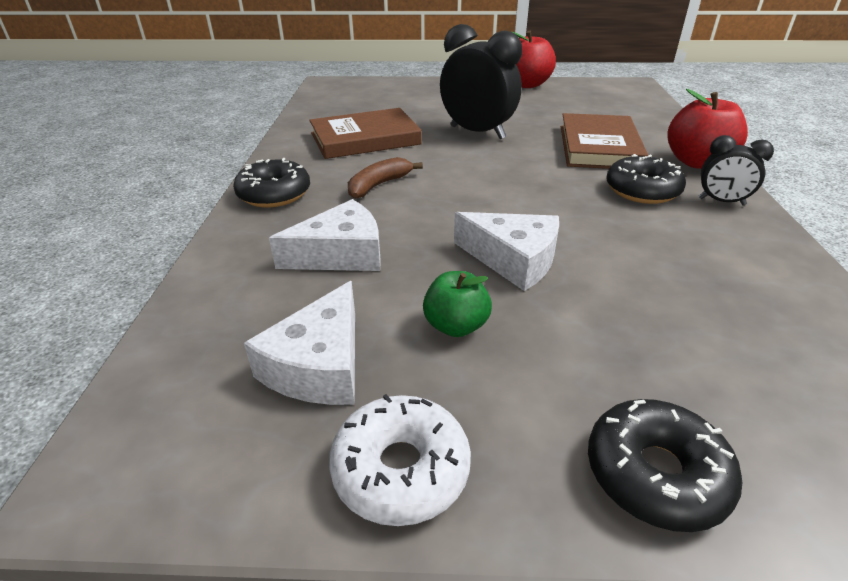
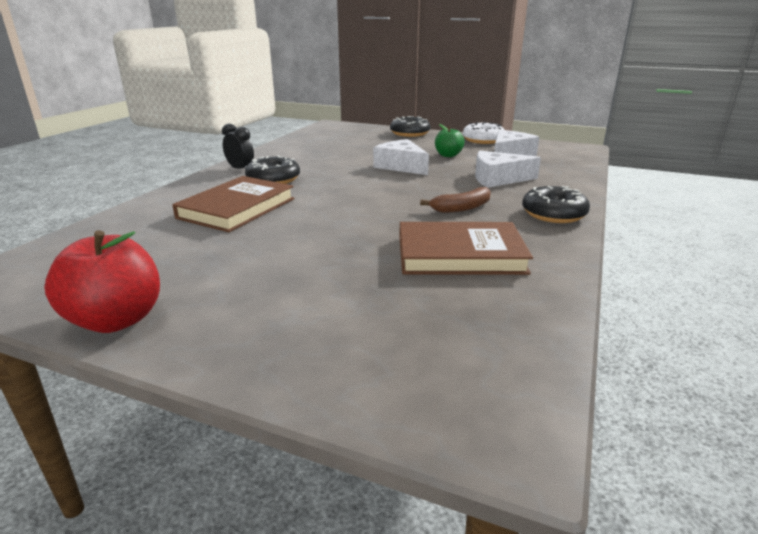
camera: 160 degrees left, 10 degrees down
black clock [440,24,522,139] -> none
red apple [667,89,748,169] -> none

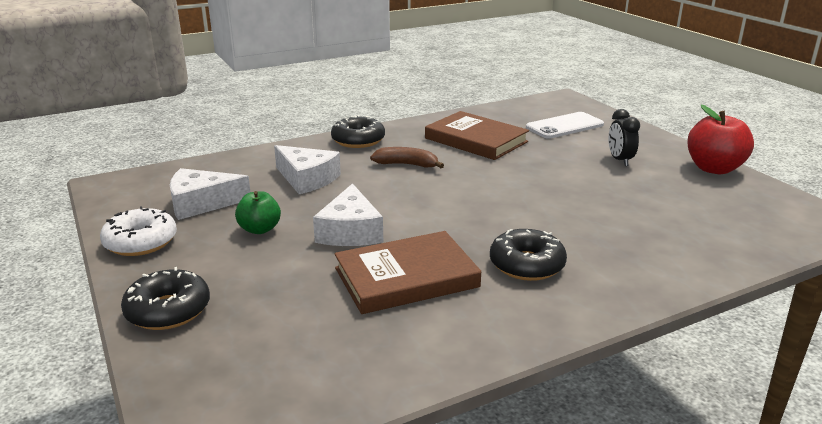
camera: 140 degrees left, 0 degrees up
brown book [172,176,294,232] -> brown book moved to [334,231,481,314]
black clock [222,124,254,169] -> black clock moved to [608,109,640,166]
none -> white phone [526,112,604,139]

